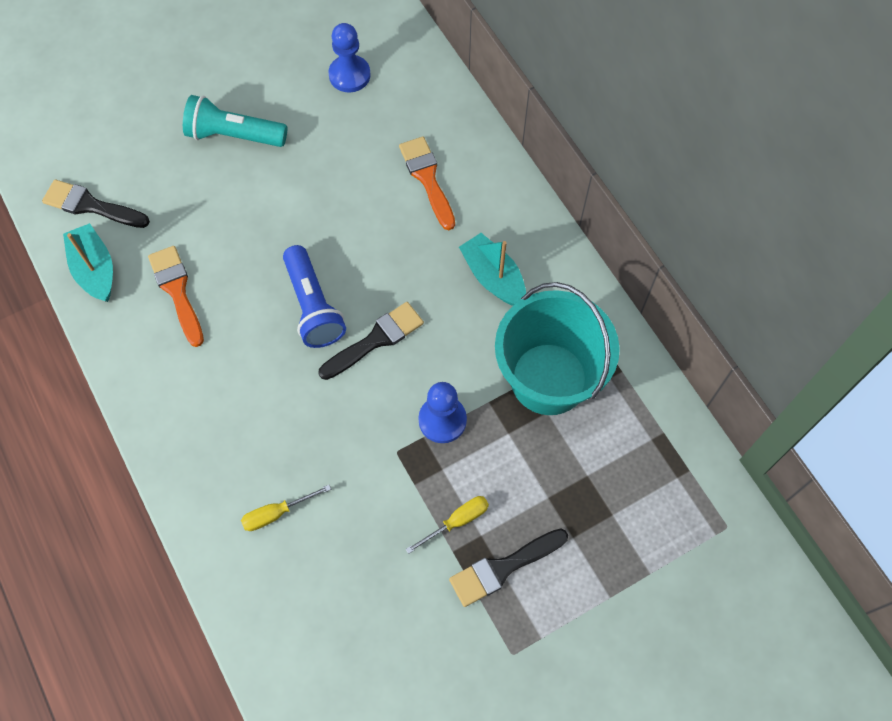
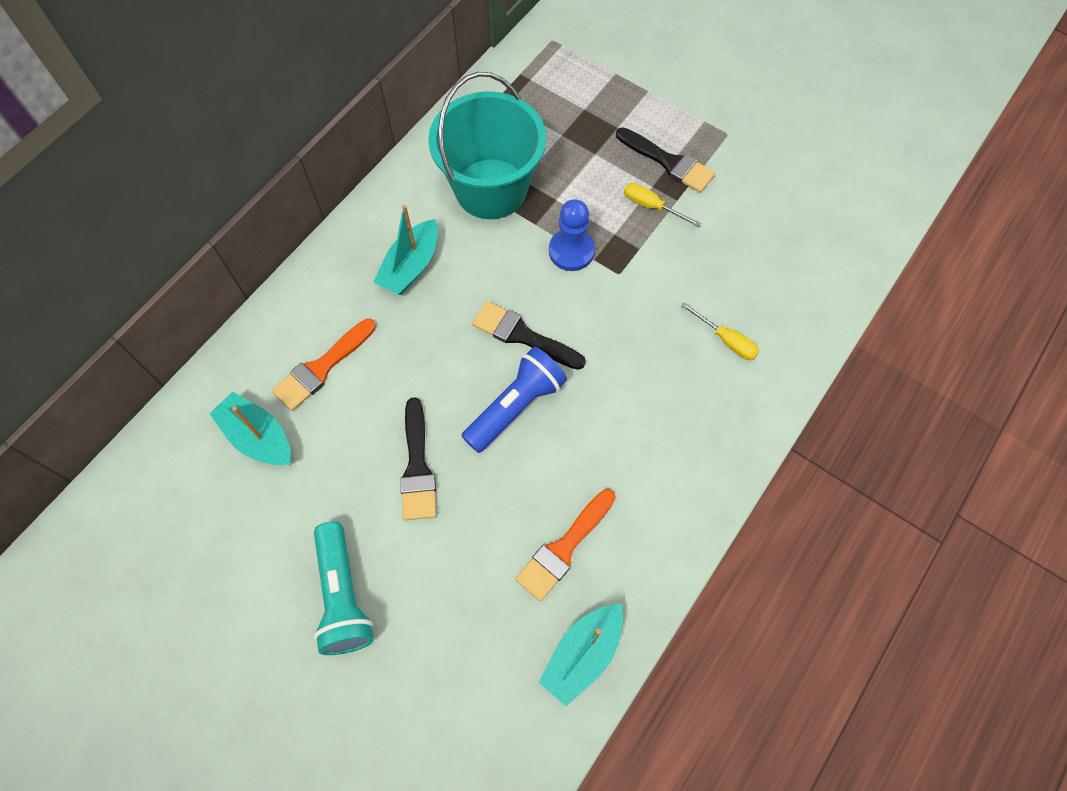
camera: 115 degrees left, 0 degrees up
black brush [42,179,150,228] -> black brush moved to [400,397,437,520]
blue pawn [328,23,371,93] -> none
none -> turquoise boat [209,392,291,465]

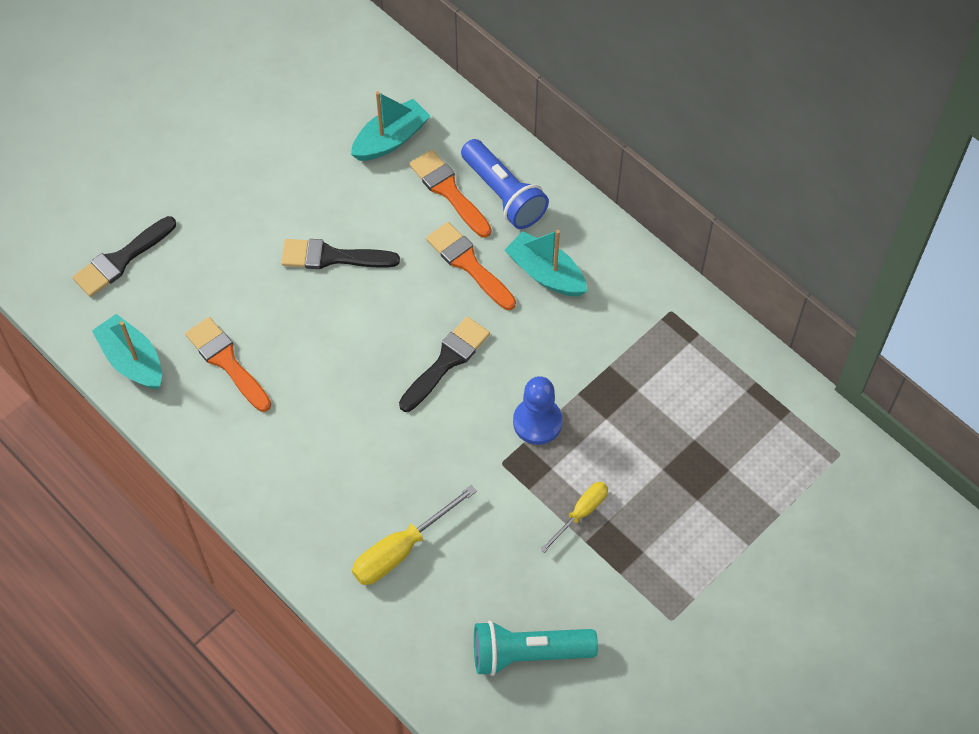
camera: 100 degrees right, 5 degrees down
turquoise flashlight [314,522,374,655] -> turquoise flashlight moved to [474,621,598,676]
turquoise bucket [428,72,546,219] -> none
blue flashlight [461,347,567,453] -> blue flashlight moved to [461,139,549,229]
black brush [616,127,715,193] -> black brush moved to [72,216,176,297]
yellow screwdriver [681,302,759,360] -> yellow screwdriver [352,485,477,585], size x1.56
none -> orange brush [426,222,516,310]

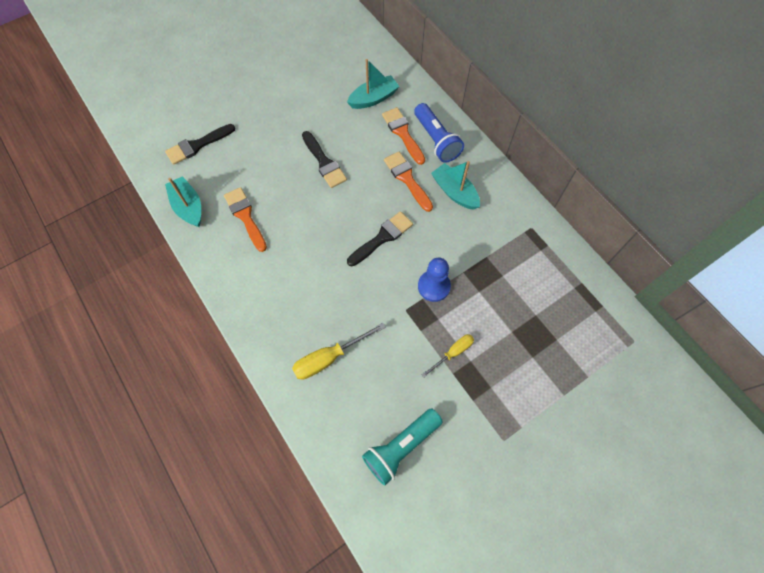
camera: 10 degrees right, 5 degrees up
black brush [281,239,400,269] -> black brush turned 135 degrees counterclockwise [302,131,347,188]
turquoise flashlight [474,621,598,676] -> turquoise flashlight turned 45 degrees counterclockwise [362,408,443,486]

